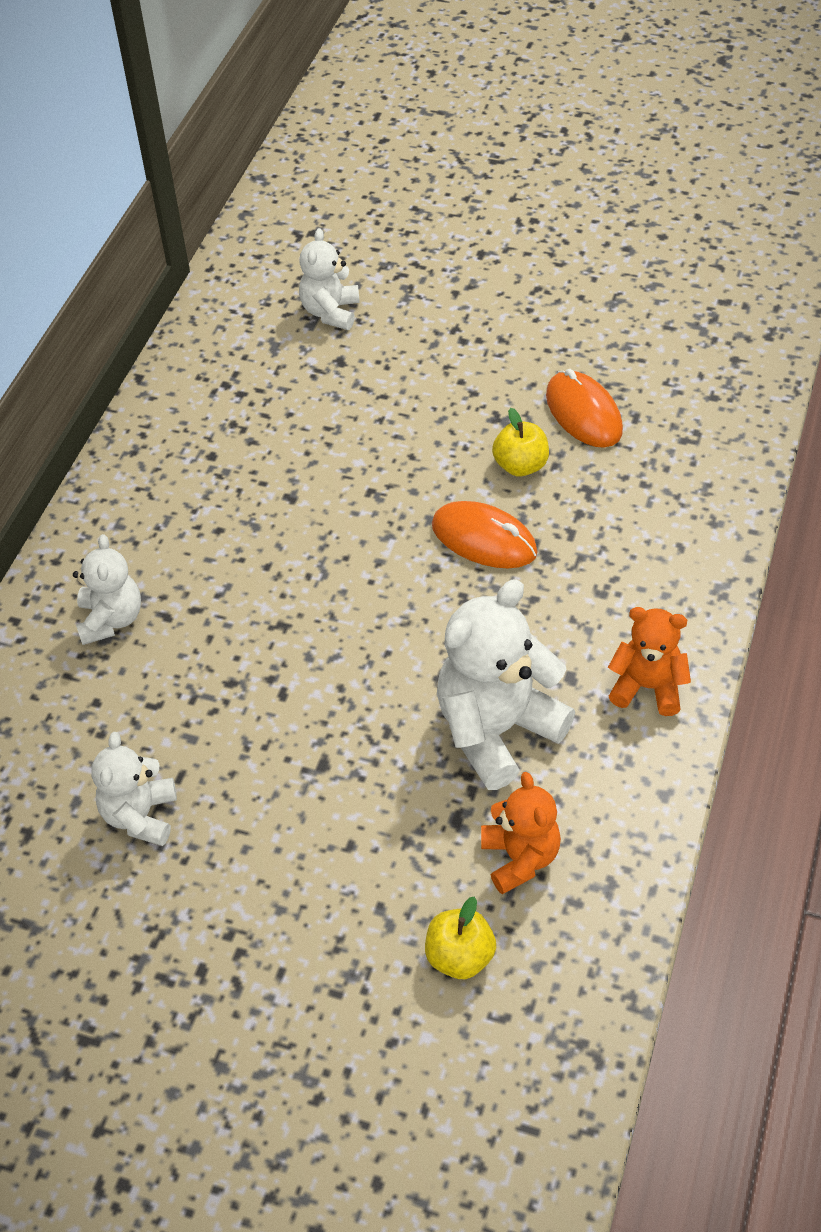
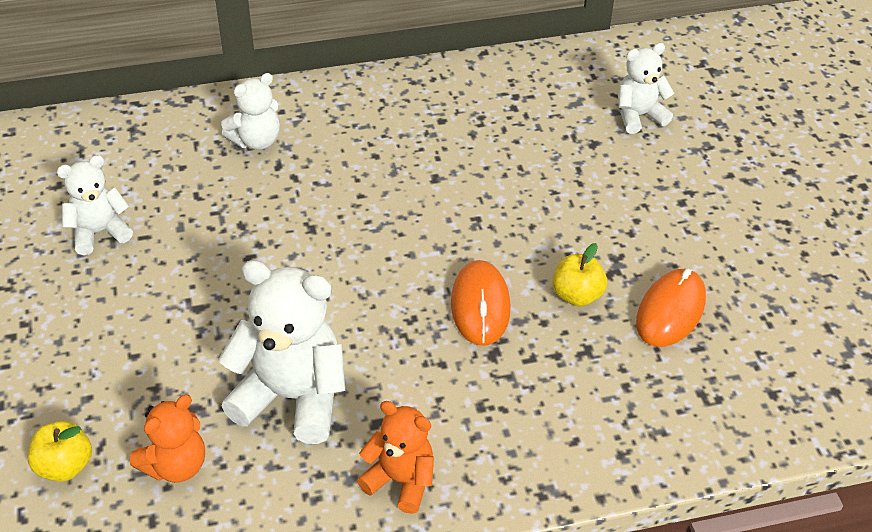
camera: 55 degrees right, 5 degrees down
orange teddy bear [608,607,691,716] -> orange teddy bear turned 45 degrees counterclockwise [357,401,434,514]

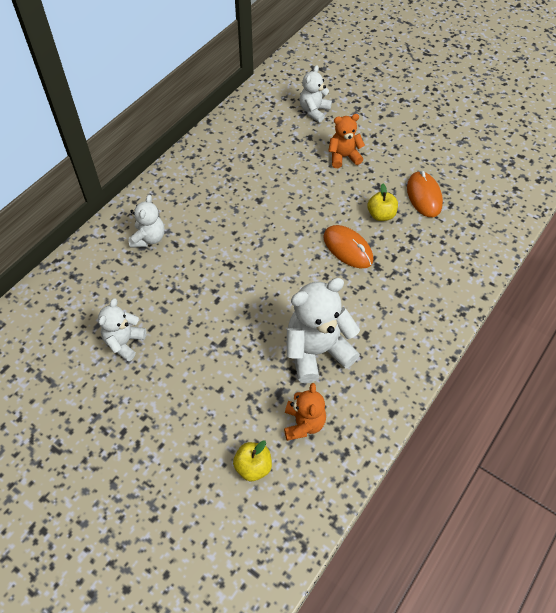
camera: 40 degrees left, 10 degrees up
orange teddy bear [357,401,434,514] -> orange teddy bear moved to [329,114,365,168]

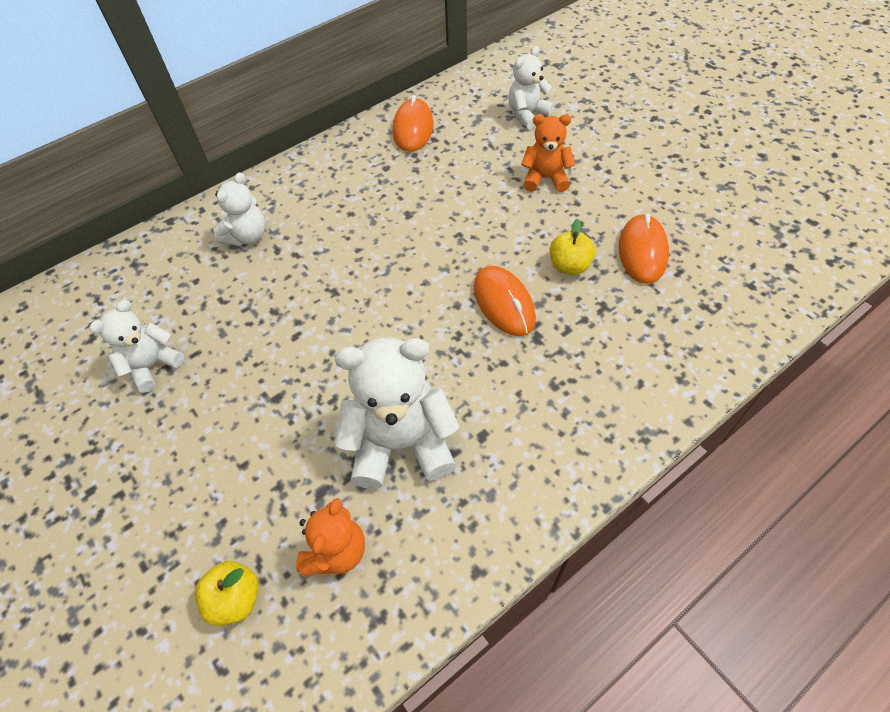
camera: 20 degrees right, 0 degrees up
none -> orange mouse [392,95,433,152]

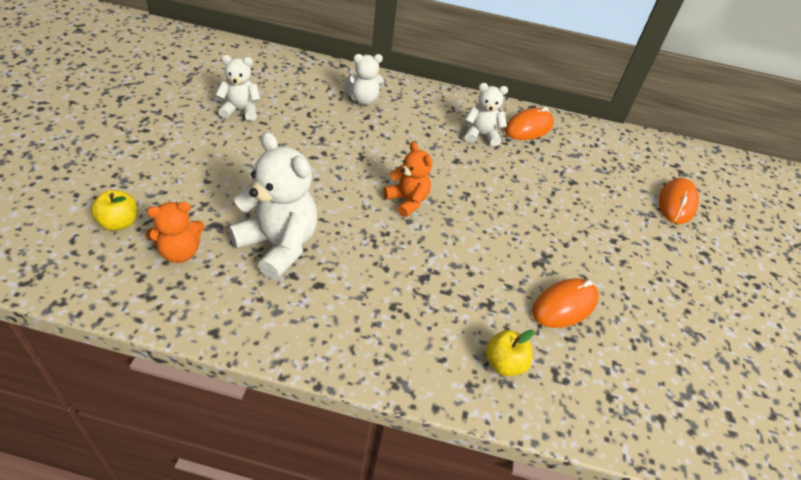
camera: 40 degrees right, 10 degrees down
orange mouse [474,266,536,336] -> orange mouse moved to [659,178,699,224]
white teddy bear [508,46,554,129] -> white teddy bear moved to [465,83,508,146]
orange teddy bear [521,114,575,192] -> orange teddy bear moved to [383,142,432,217]
yellow apple [550,219,596,275] -> yellow apple moved to [485,330,535,376]

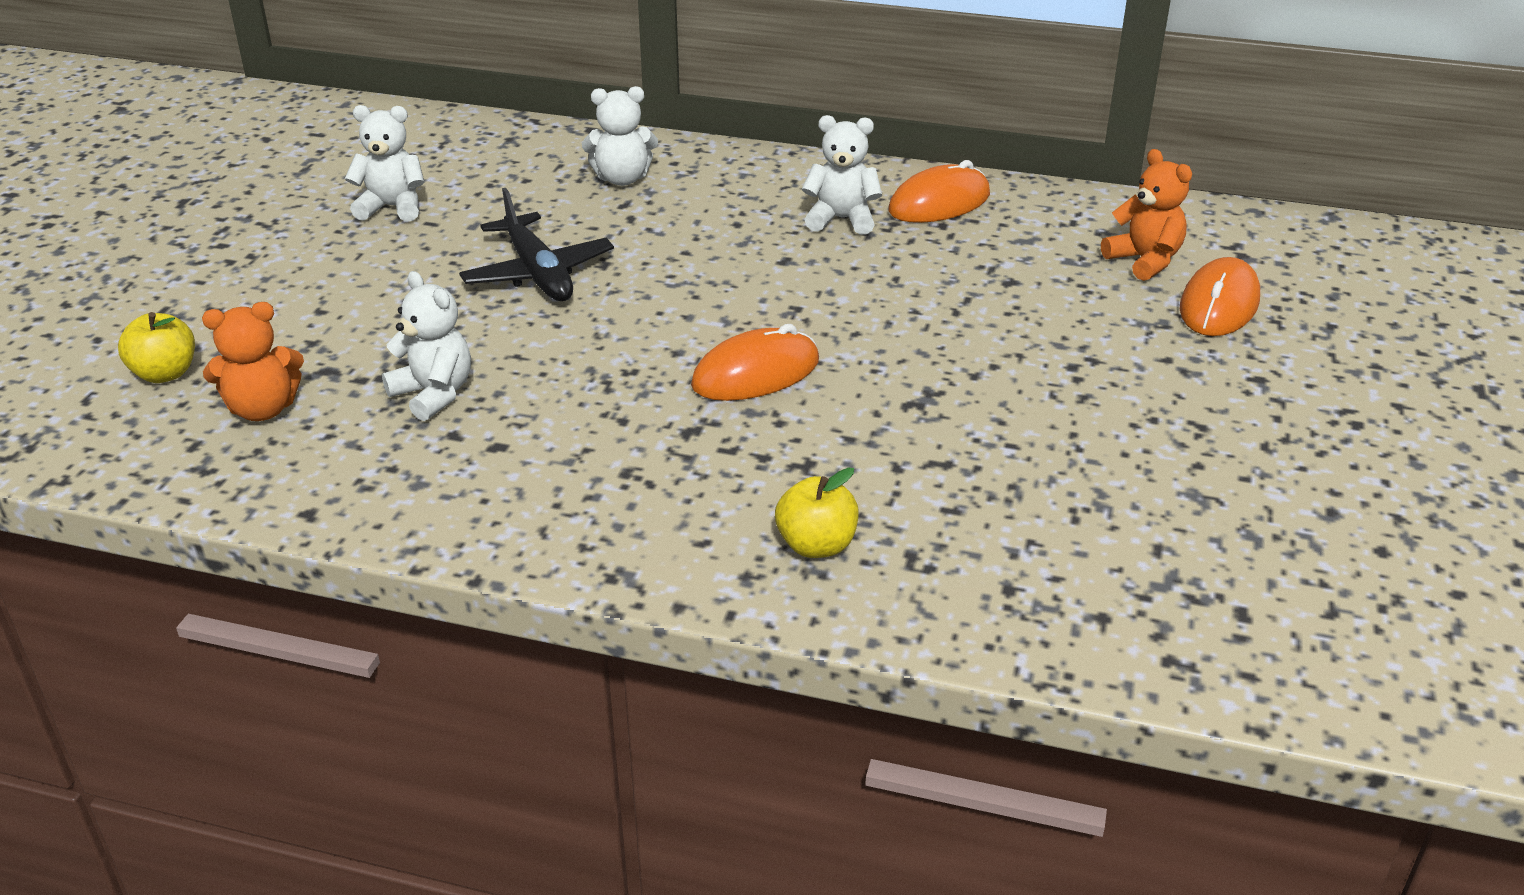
camera: 10 degrees right, 10 degrees down
white teddy bear [228,132,318,280] -> white teddy bear [382,271,471,421], size x0.59
orange teddy bear [383,142,432,217] -> orange teddy bear moved to [1101,149,1192,281]
orange mouse [532,278,599,328] -> orange mouse moved to [691,324,819,401]
none -> black plane [459,188,614,301]

